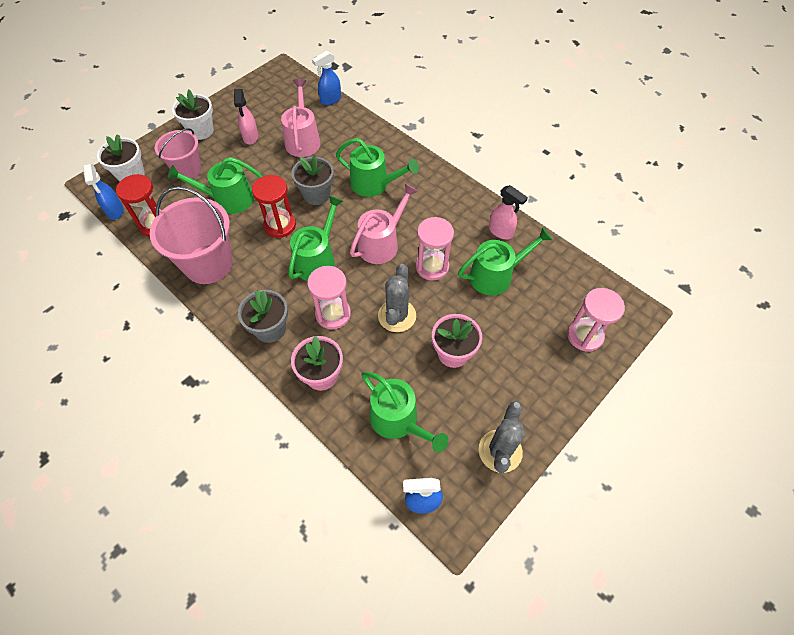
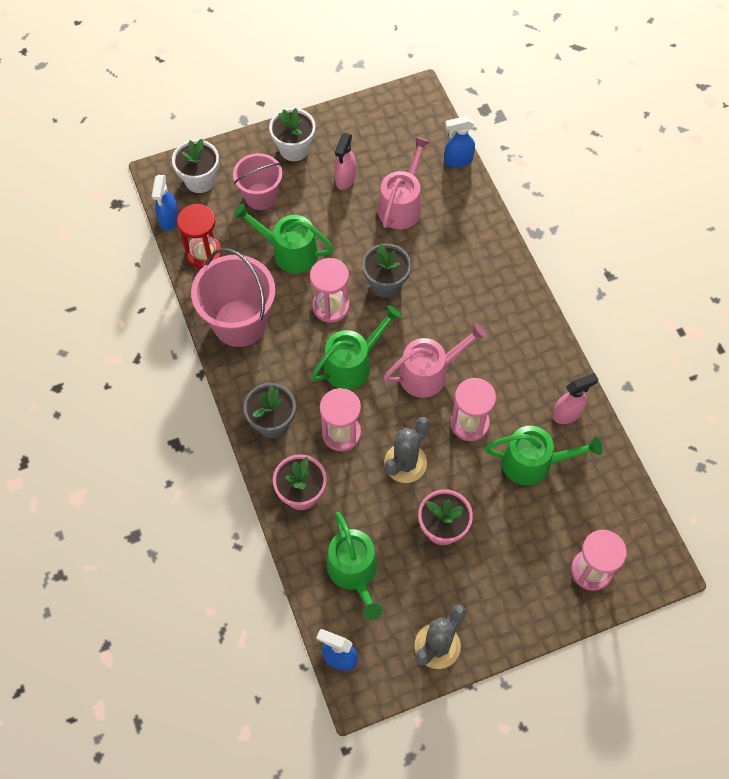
camera: 25 degrees right, 5 degrees up
red hourglass [252,175,296,238] -> pink hourglass [310,258,350,323]
green watering can [336,138,419,197] -> none
pink spray bottle [489,185,528,239] -> pink spray bottle turned 90 degrees counterclockwise [552,373,598,424]

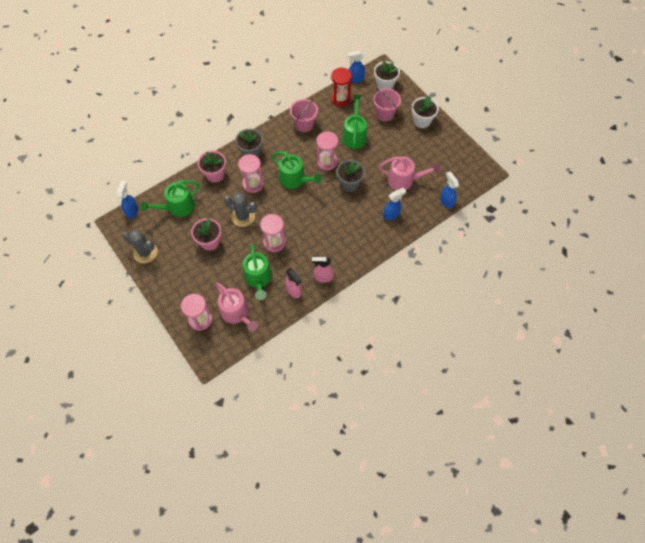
camera: 75 degrees right, 0 degrees up
pink bucket [191,248,275,347] -> pink bucket [290,99,318,132], size x0.63
pink spray bottle [334,133,356,190] -> pink spray bottle moved to [312,257,334,283]
pink watering can [384,323,487,398] -> pink watering can moved to [216,283,258,331]
none -> blue spray bottle [383,188,406,220]

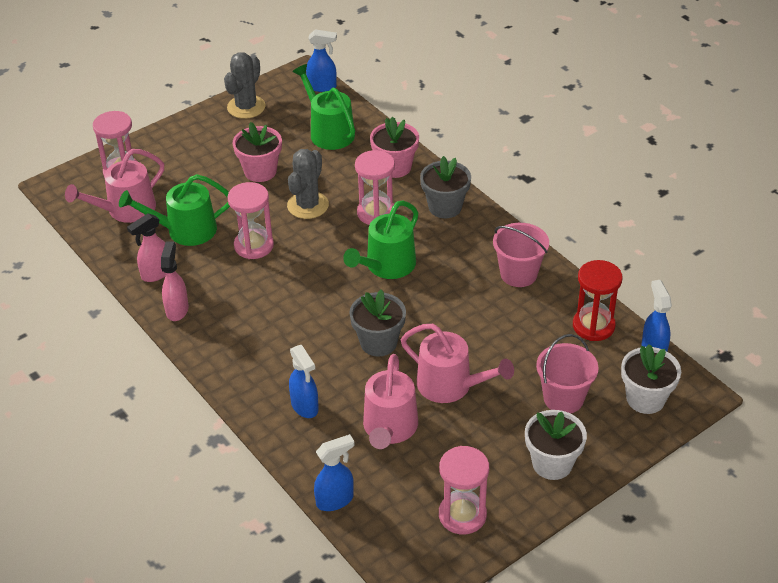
camera: 90 degrees right, 20 degrees down
pink hourglass [316,132,338,170] -> pink hourglass moved to [439,446,489,534]
green watering can [342,94,367,149] -> none
none -> pink watering can [401,324,514,403]

